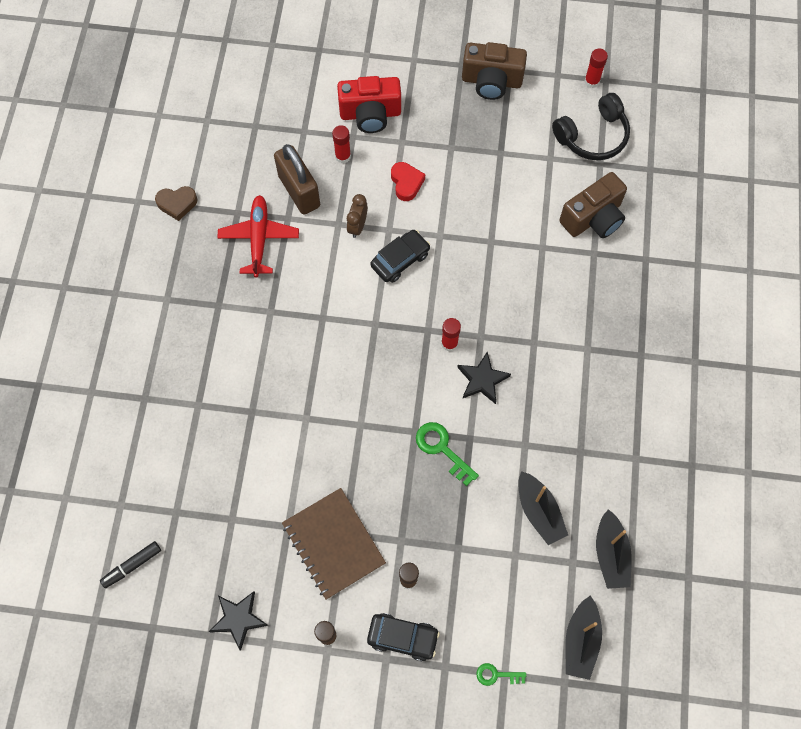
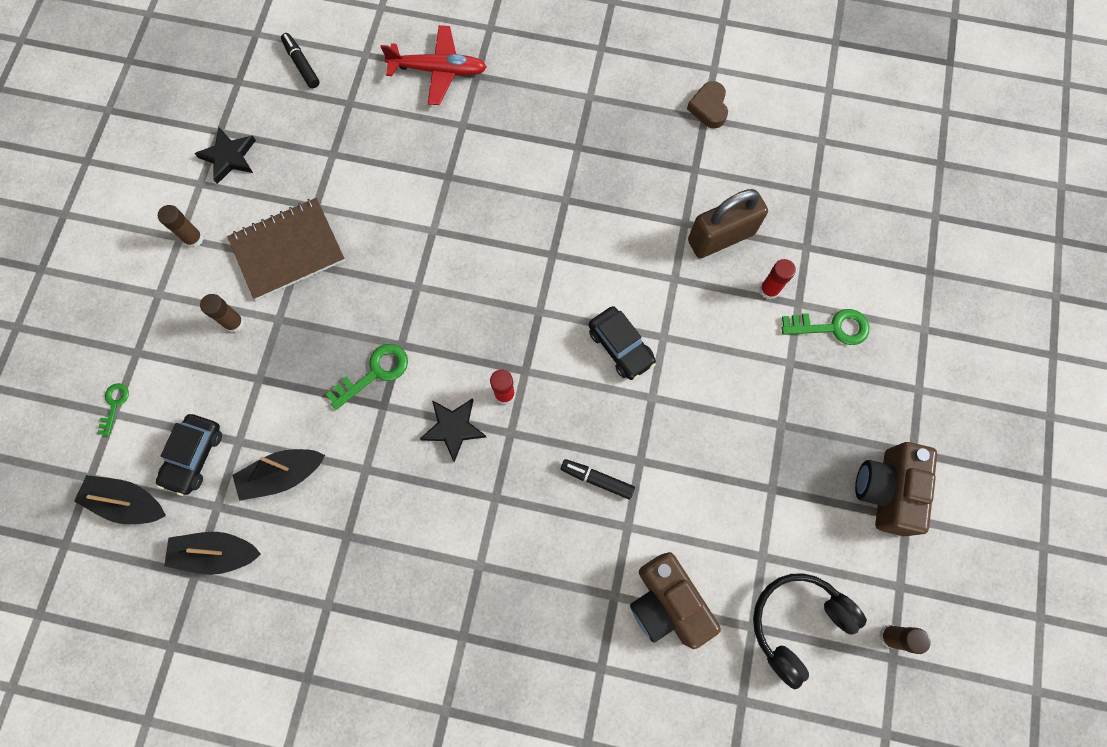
camera: 95 degrees right, 5 degrees up
red plane [217,195,299,278] -> red plane moved to [381,25,487,105]
red camera [337,76,401,133] -> green key [781,309,869,345]
brown clock [347,194,368,238] -> none
black car [367,613,440,661] -> black car moved to [156,414,222,496]
red heart [391,162,425,201] -> none
black headphones [552,93,630,160] -> black headphones turned 75 degrees clockwise [753,573,867,689]
red glue stick [584,49,608,88] -> brown glue stick [879,625,931,654]
none -> black marker [561,459,635,499]

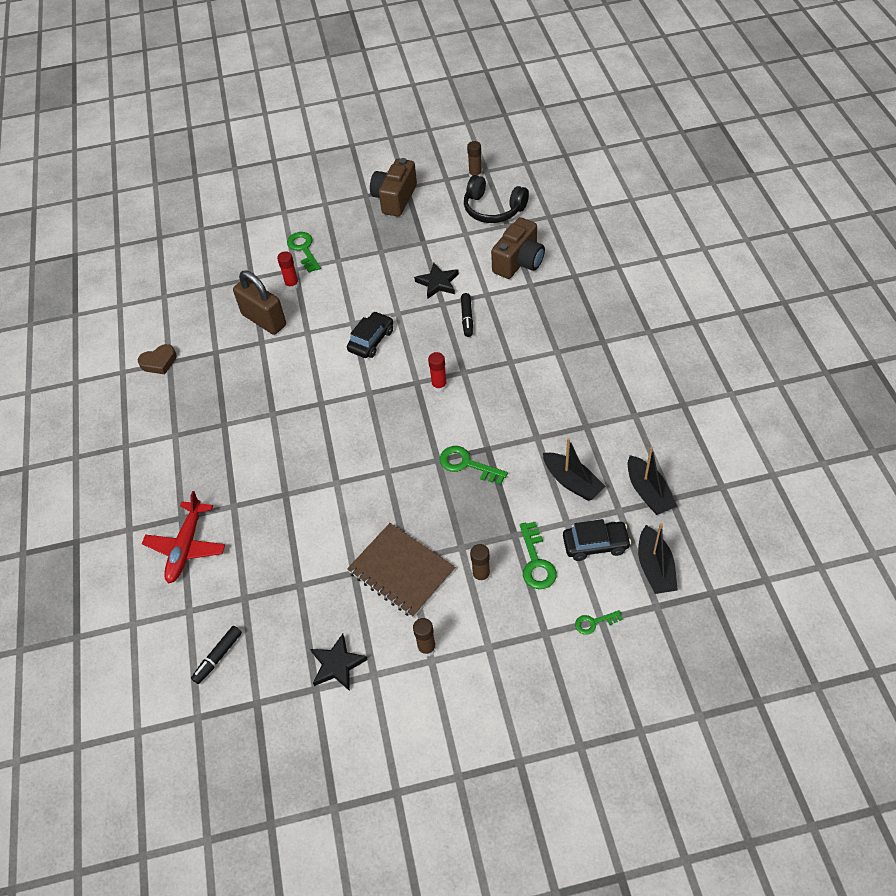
camera: 110 degrees left, 20 degrees down
red plane [381,25,487,105] -> red plane turned 150 degrees counterclockwise [142,491,225,584]
black star [420,398,486,462] -> black star moved to [414,263,459,299]
brown camera [855,442,937,536] -> brown camera turned 120 degrees clockwise [370,158,417,217]
none -> green key [520,522,557,589]

